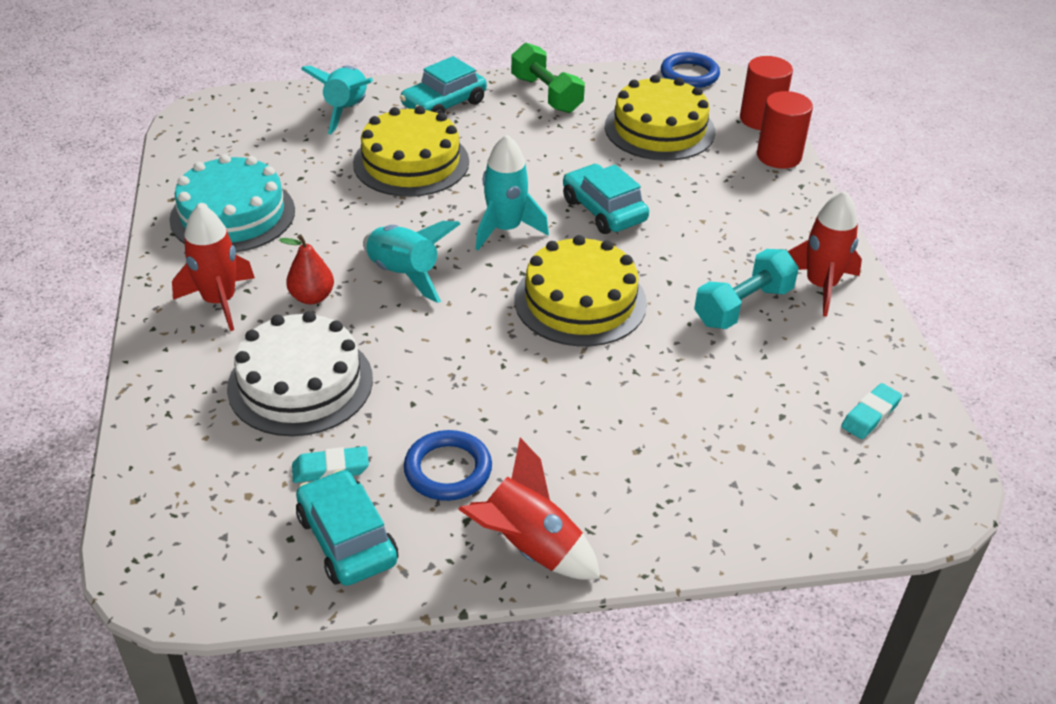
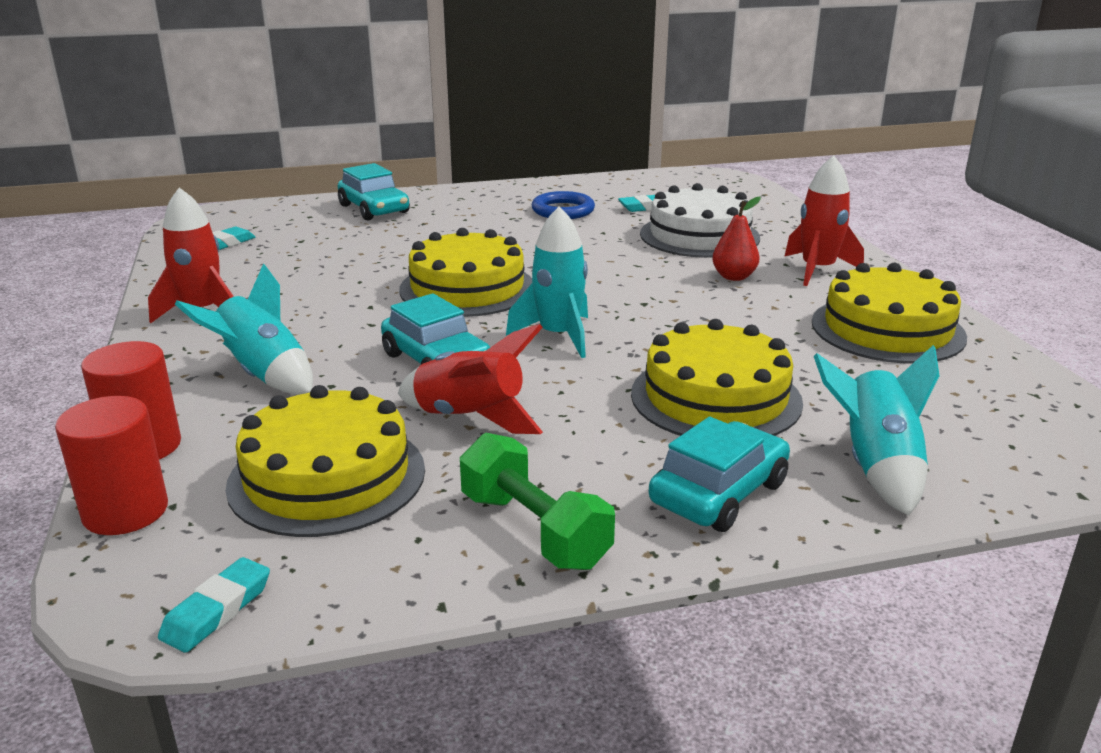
camera: 175 degrees right, 15 degrees down
turquoise cake [169,154,295,252] -> yellow cake [812,263,967,364]
turquoise car [296,469,398,586] -> turquoise car moved to [338,163,410,220]
turquoise rocket [363,221,460,303] -> turquoise rocket moved to [175,263,313,395]
red rocket [458,438,600,580] -> red rocket moved to [398,324,543,434]
blue ring [661,52,720,88] -> turquoise eraser [158,557,270,653]
turquoise dumbbell [694,249,799,329] -> none

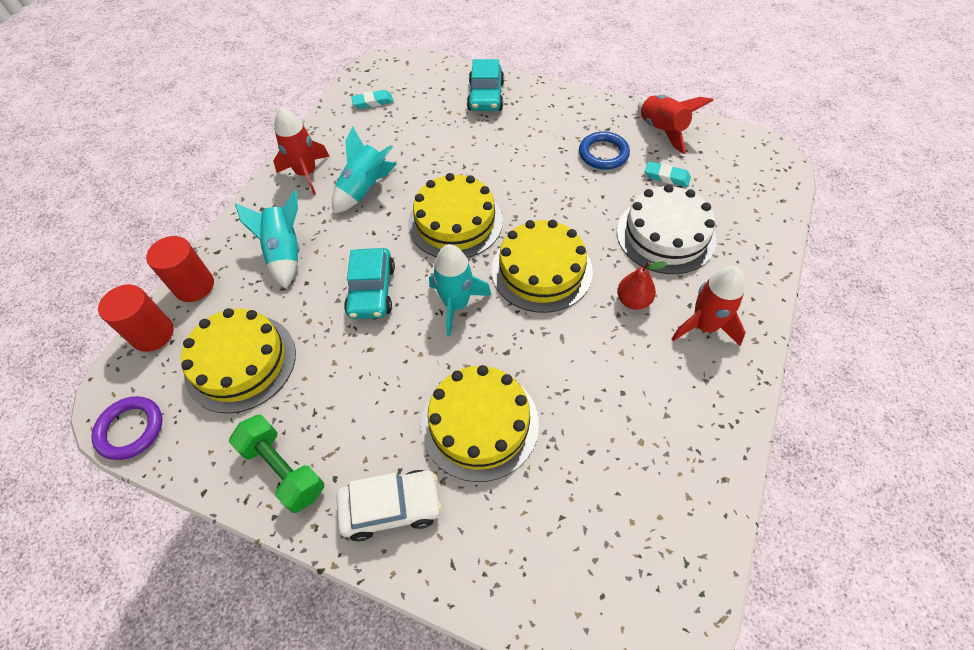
camera: 40 degrees right, 30 degrees up
turquoise eraser [158,557,270,653] -> purple ring [91,396,162,460]
red rocket [398,324,543,434] -> red rocket moved to [638,95,713,154]
green dumbbell [460,433,615,570] -> green dumbbell turned 45 degrees counterclockwise [229,415,324,513]
turquoise car [649,417,790,532] -> white car [337,470,442,541]
yellow cake [812,263,967,364] -> yellow cake moved to [492,219,593,313]
turquoise rocket [814,345,940,516] -> turquoise rocket moved to [332,127,397,214]

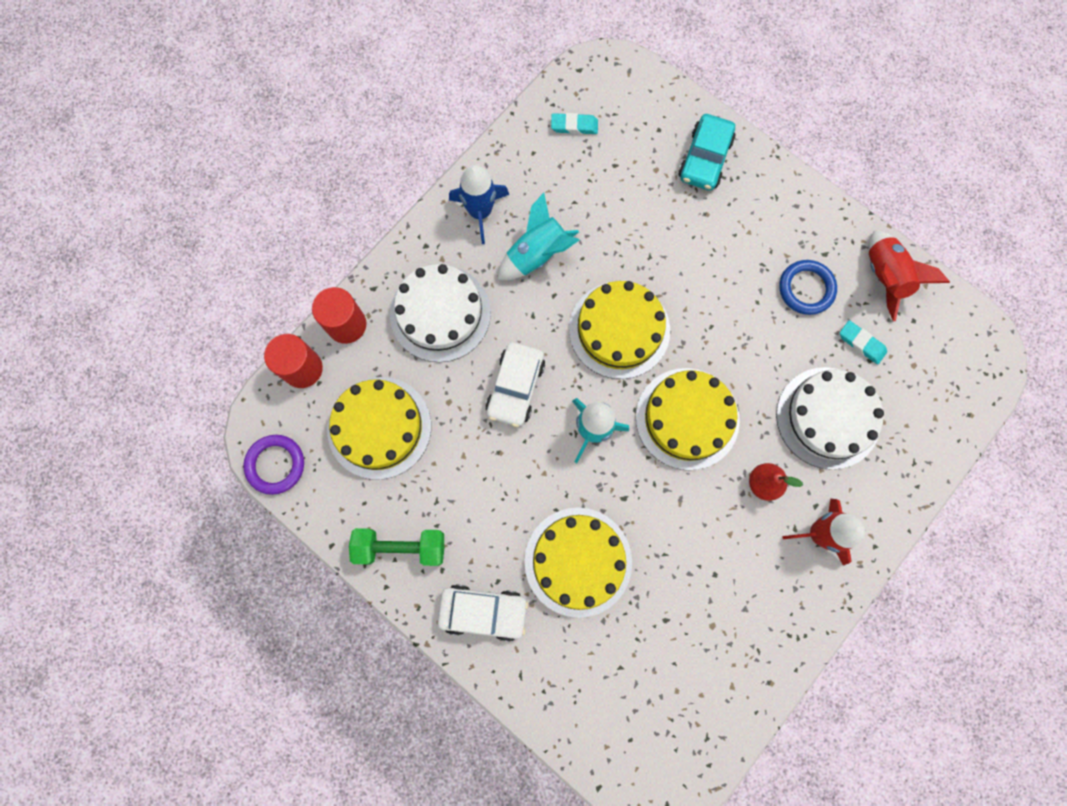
camera: 15 degrees right, 20 degrees up
green dumbbell [229,415,324,513] -> green dumbbell turned 60 degrees counterclockwise [349,528,444,566]
turquoise rocket [235,190,299,289] -> white cake [390,264,491,362]
red rocket [273,107,330,195] -> blue rocket [449,165,509,244]
turquoise car [344,248,395,319] -> white car [485,343,545,427]

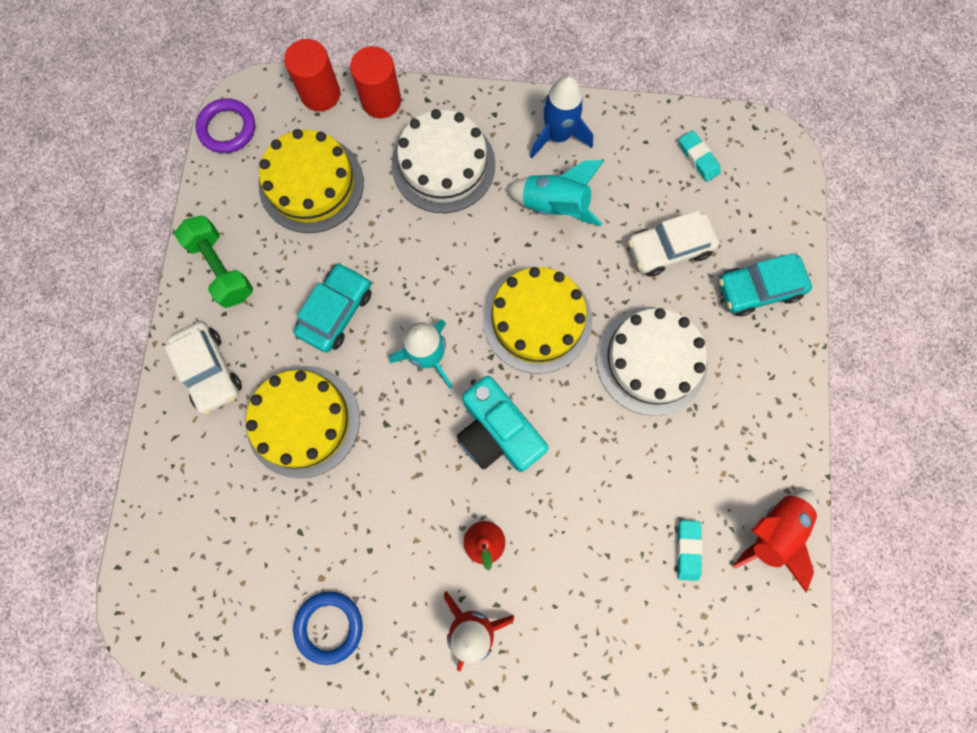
camera: 55 degrees right, 0 degrees up
white car [485,343,545,427] -> white car moved to [628,210,719,277]
yellow cake [636,368,740,470] -> turquoise camera [457,376,548,472]
white cake [776,367,884,470] -> white cake moved to [596,307,707,416]
blue ring [779,260,837,315] -> blue ring moved to [293,591,363,665]
none -> turquoise car [294,263,372,353]

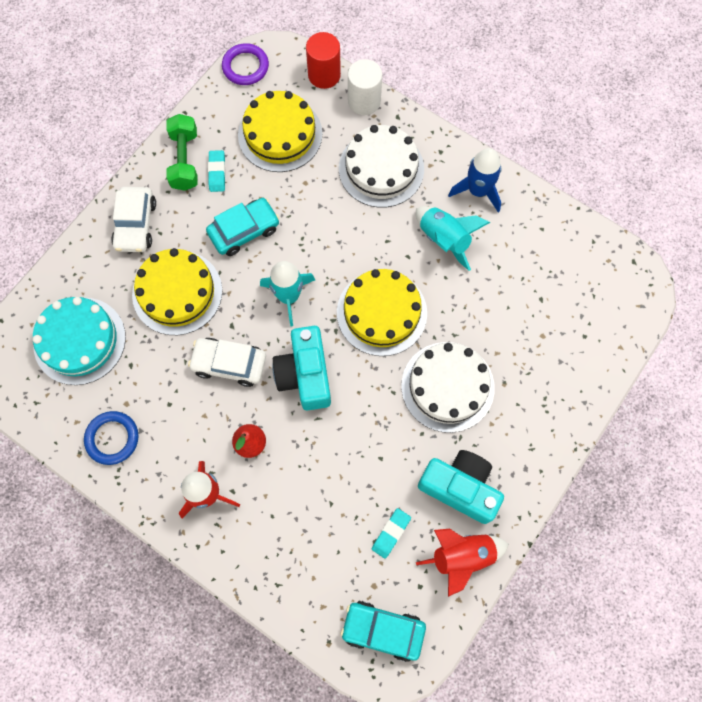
camera: 30 degrees right, 5 degrees down
red cylinder [350,46,401,118] -> white cylinder [348,59,382,115]
white car [628,210,719,277] -> white car moved to [188,338,266,387]
turquoise eraser [679,131,721,182] -> turquoise eraser moved to [208,150,226,192]
turquoise car [718,253,812,316] -> turquoise car moved to [340,601,426,662]
none -> turquoise cake [33,297,126,385]
none -> turquoise camera [418,450,504,524]

